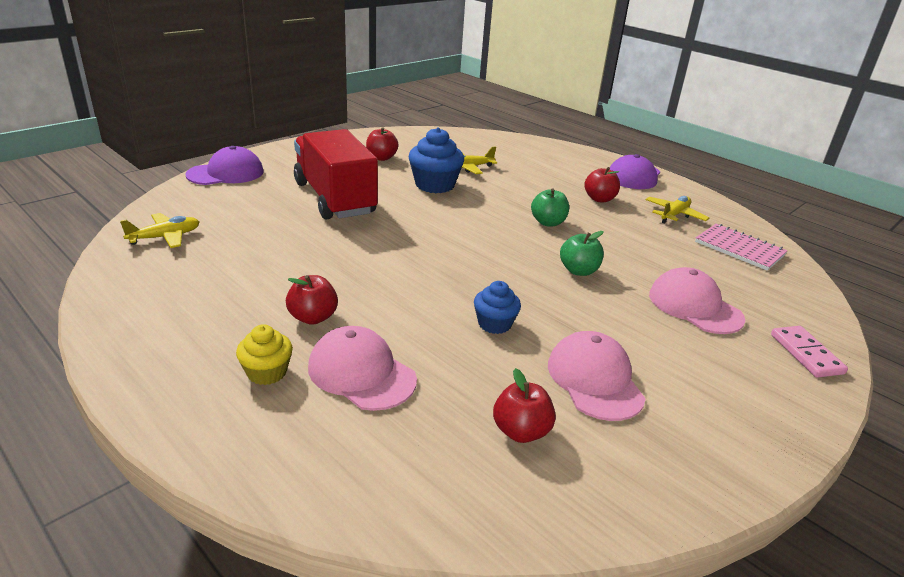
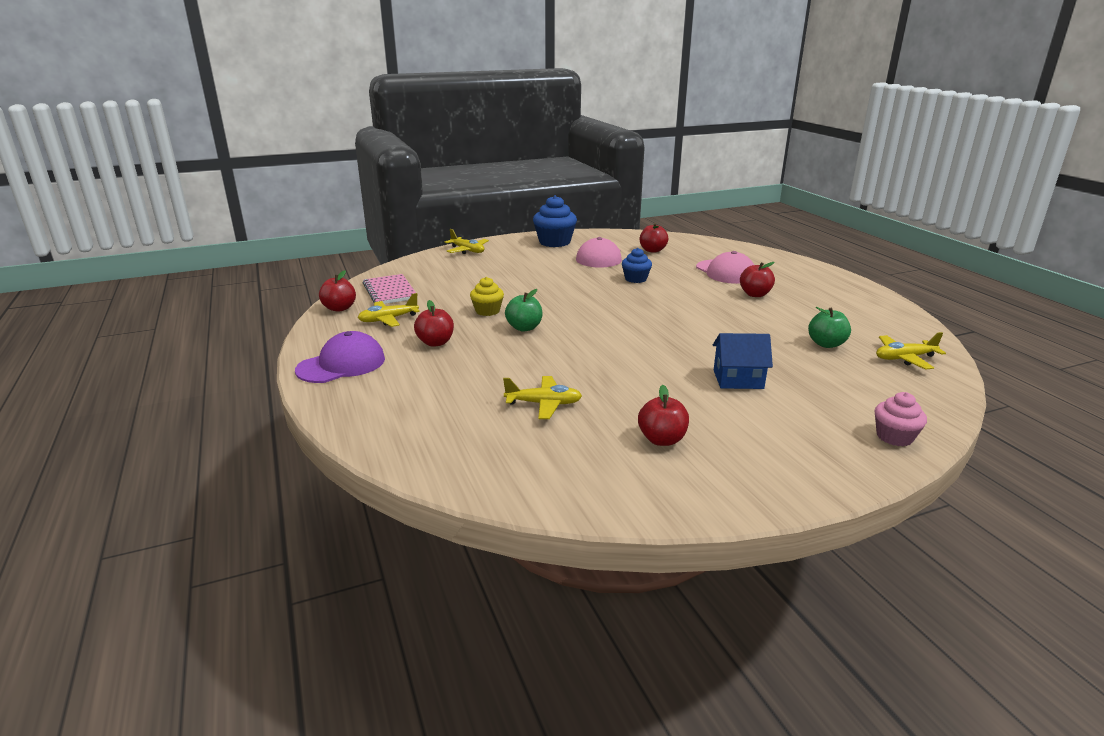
camera: 155 degrees left, 5 degrees down
purple cap [185,146,264,185] -> pink cupcake [875,392,927,446]
yellow cupcake [236,324,293,385] -> yellow cupcake moved to [470,277,504,316]
red truck [294,129,378,220] -> blue house [713,333,773,389]
blue cupcake [409,127,464,193] -> blue cupcake moved to [533,195,577,247]
green apple [560,231,604,276] -> green apple moved to [808,307,851,348]
pink cap [649,267,745,334] -> none
pink domino [771,326,848,378] -> yellow plane [445,229,489,254]
none -> red apple [319,270,356,312]

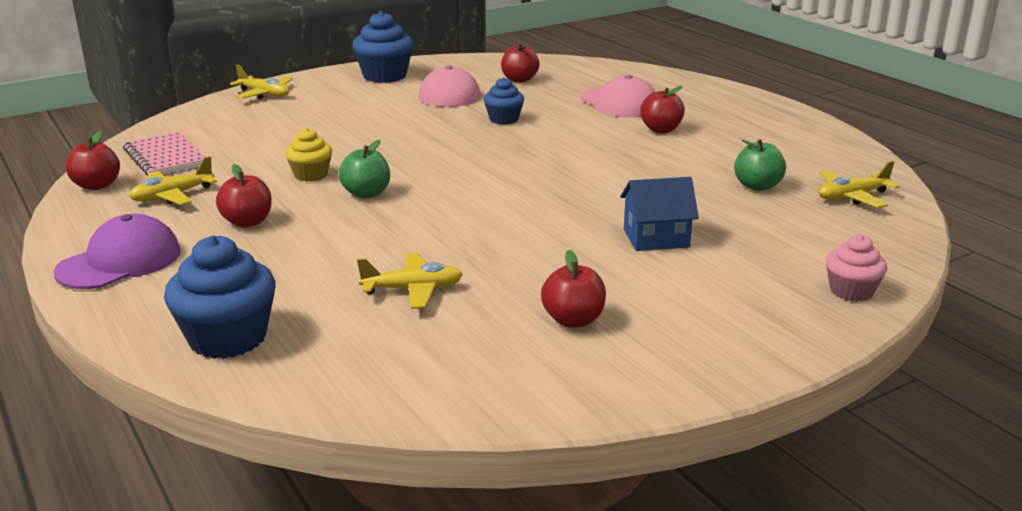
camera: 10 degrees left, 0 degrees up
none -> blue cupcake [164,235,275,359]

